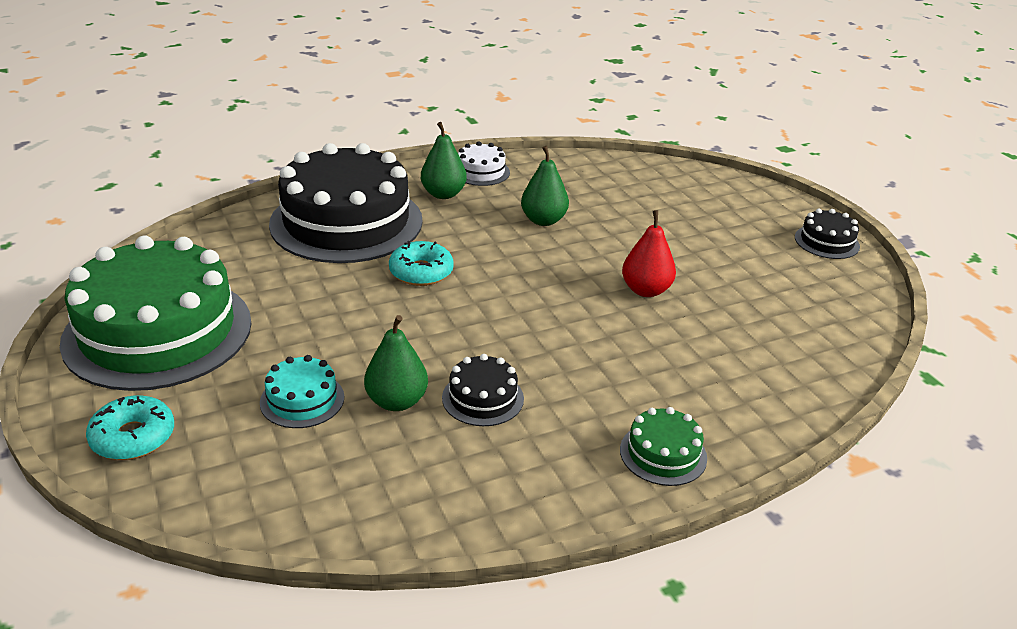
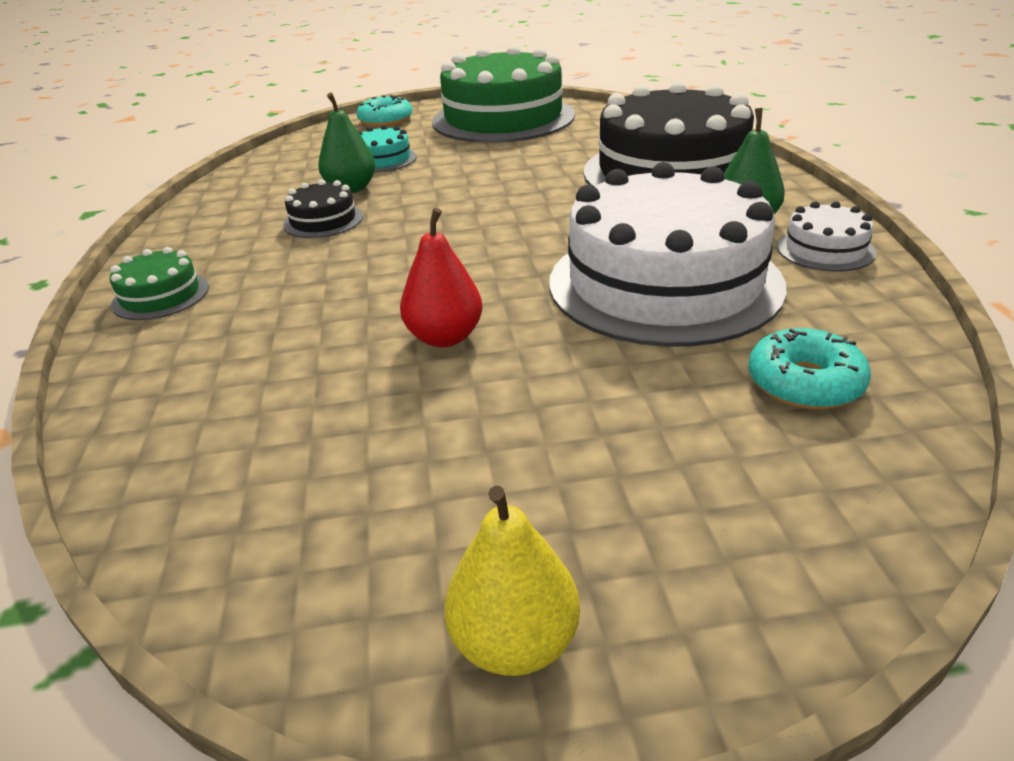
camera: 110 degrees right, 0 degrees up
turquoise donut [389,241,454,286] -> turquoise donut moved to [748,328,871,410]
green pear [521,146,569,226] -> white cake [549,162,787,347]
black cake [795,209,860,259] -> yellow pear [444,486,580,676]

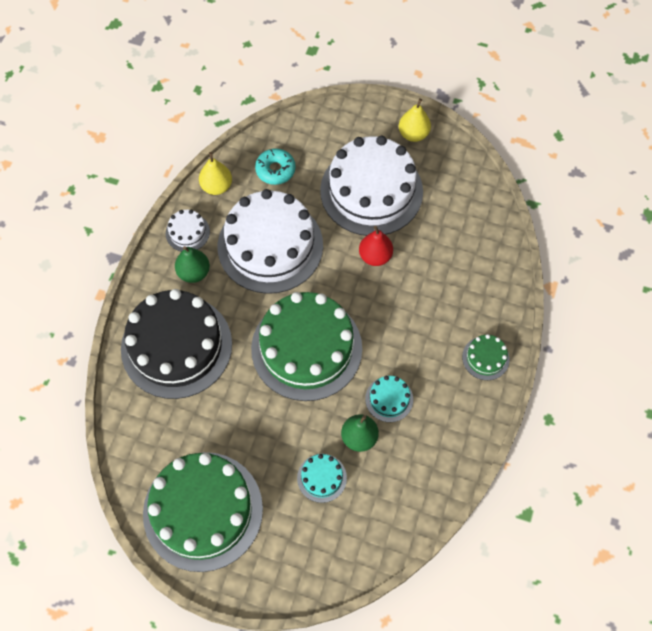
camera: 155 degrees left, 30 degrees up
black cake [283,179,363,238] -> turquoise cake [365,376,413,422]
turquoise donut [357,95,413,127] -> none
none -> yellow pear [199,152,232,195]
none -> green cake [251,292,362,401]
none -> white cake [320,136,423,236]

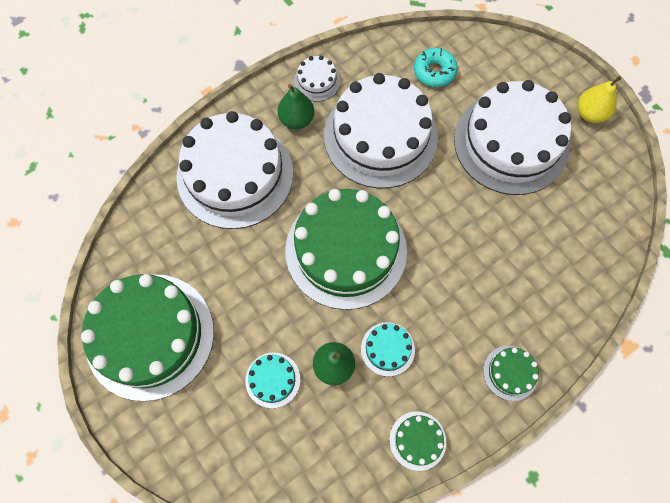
camera: 35 degrees right, 5 degrees up
black cake [121,289,232,399] -> white cake [177,111,293,229]
yellow pear [199,152,232,195] -> none
red pear [359,226,393,266] -> none
none -> green cake [390,412,446,471]

